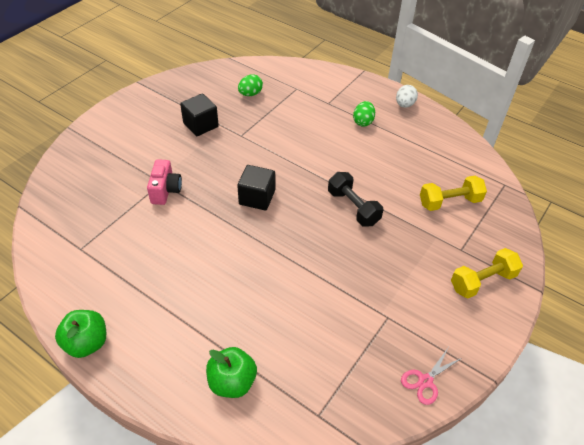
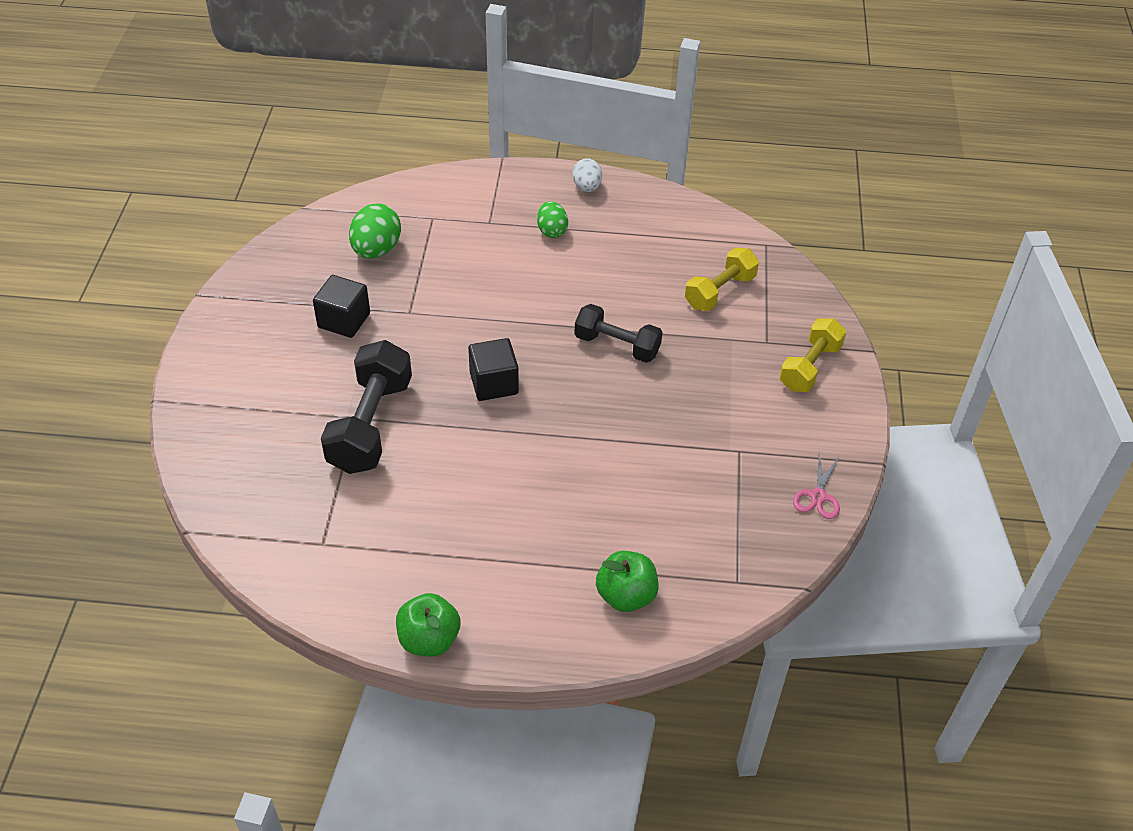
camera: 30 degrees left, 0 degrees up
pink camera [147,159,182,205] -> black dumbbell [321,340,412,474]
green egg [238,74,263,96] -> green egg [349,203,401,259], size x1.55

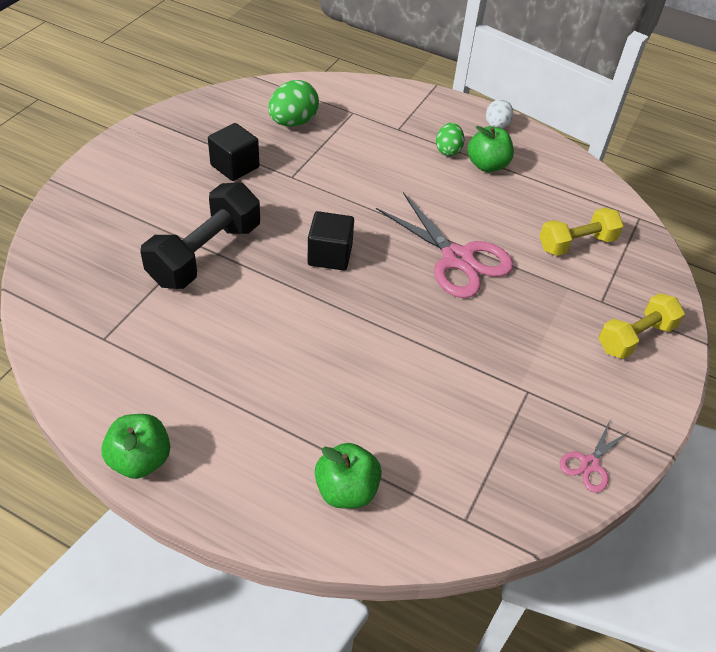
camera: 20 degrees right, 0 degrees up
black dumbbell [574,304,662,363] -> pink scissors [376,192,514,298]
none -> green apple [467,126,514,172]

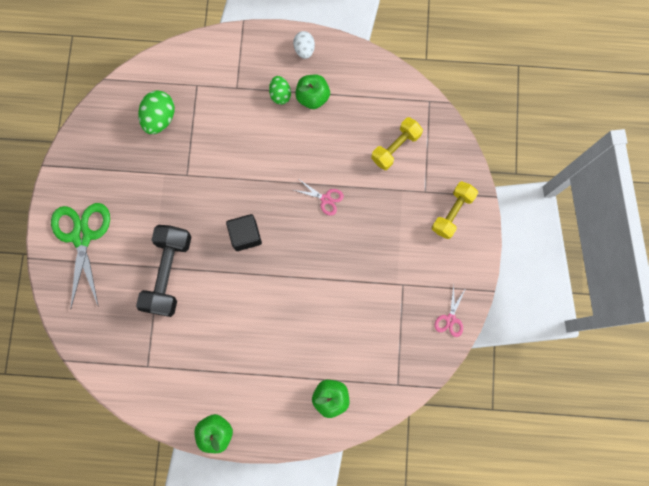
camera: 20 degrees left, 30 degrees up
black cube [208,123,259,181] -> none
pink scissors [376,192,514,298] -> pink scissors [294,180,344,216], size x0.48
none -> green scissors [51,203,110,310]

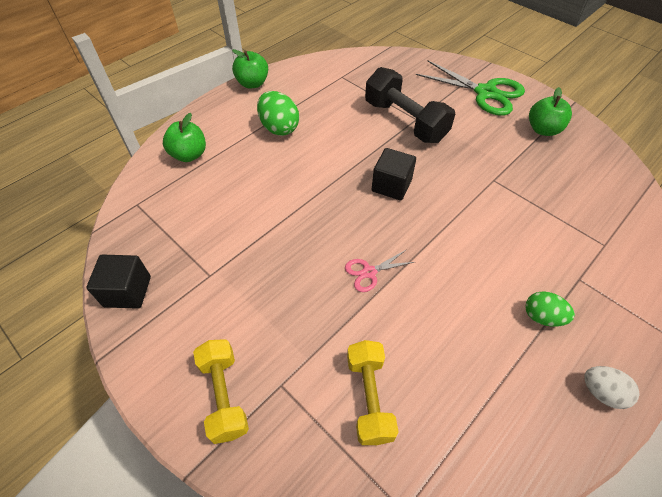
camera: 130 degrees right, 25 degrees down
green egg [138,91,175,134] -> green egg moved to [257,91,299,136]
green apple [295,74,330,109] -> green apple moved to [529,87,572,136]
pink scissors [435,284,466,337] -> black cube [86,254,151,309]

